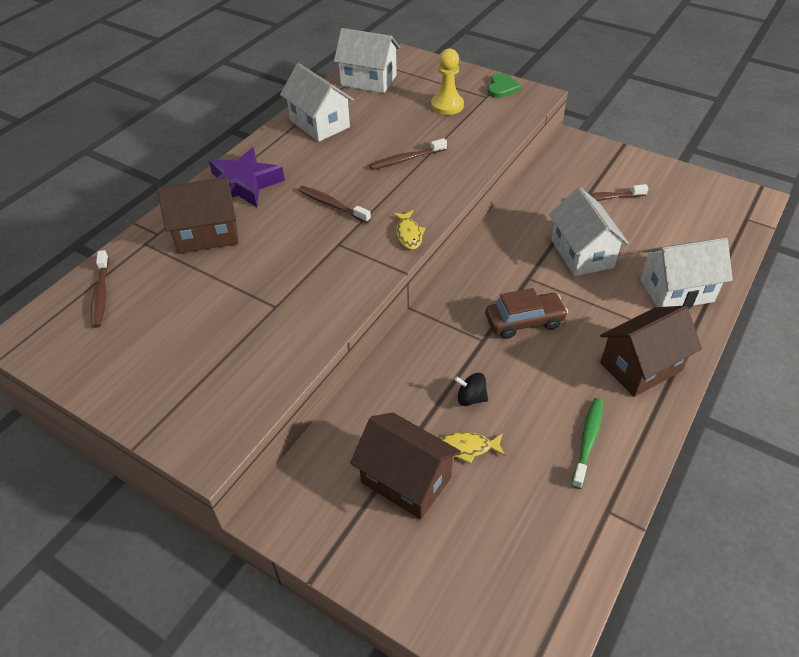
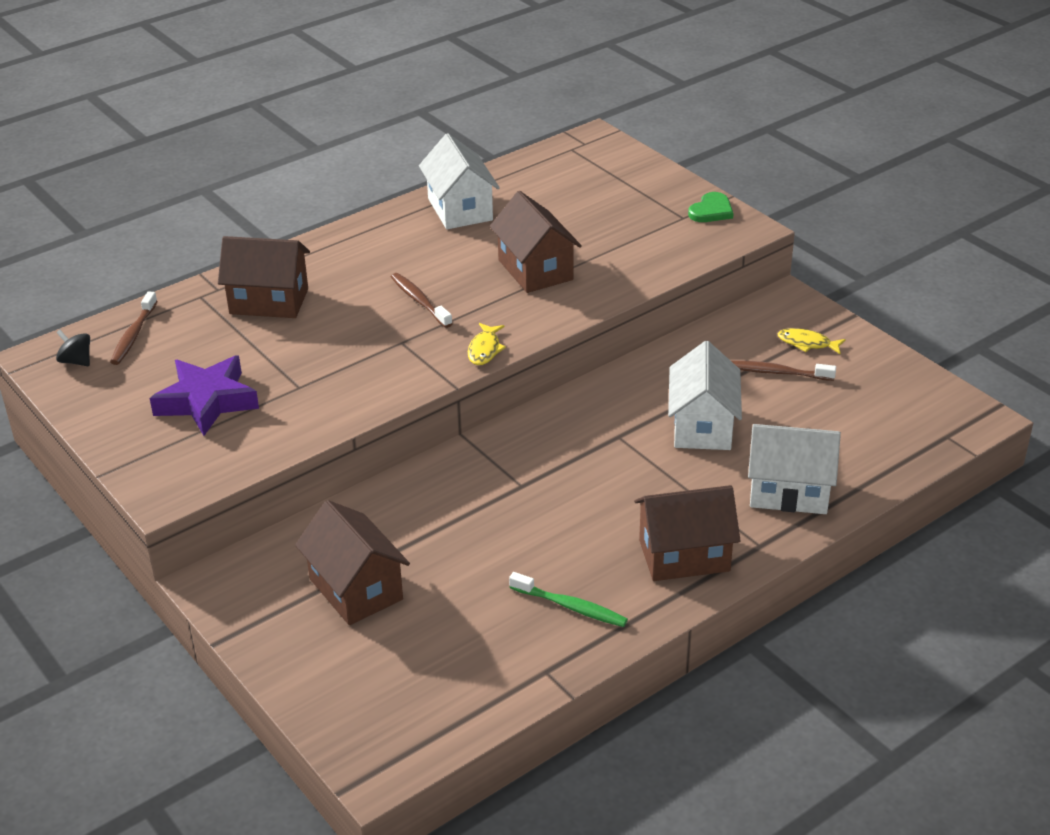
camera: 20 degrees right, 10 degrees down
purple star [209,147,285,207] -> purple star moved to [150,356,259,436]
white house [334,28,400,93] -> none
brown toothbrush [369,138,447,170] -> brown house [489,191,582,293]
yellow pawn [431,49,464,115] -> none
yellow fish [439,432,505,464] -> yellow fish moved to [778,328,846,355]
black spinning top [454,373,488,406] -> black spinning top moved to [56,330,90,366]
brown car [485,288,568,339] -> none
green toothbrush [572,398,603,489] -> green toothbrush turned 75 degrees clockwise [509,572,628,627]

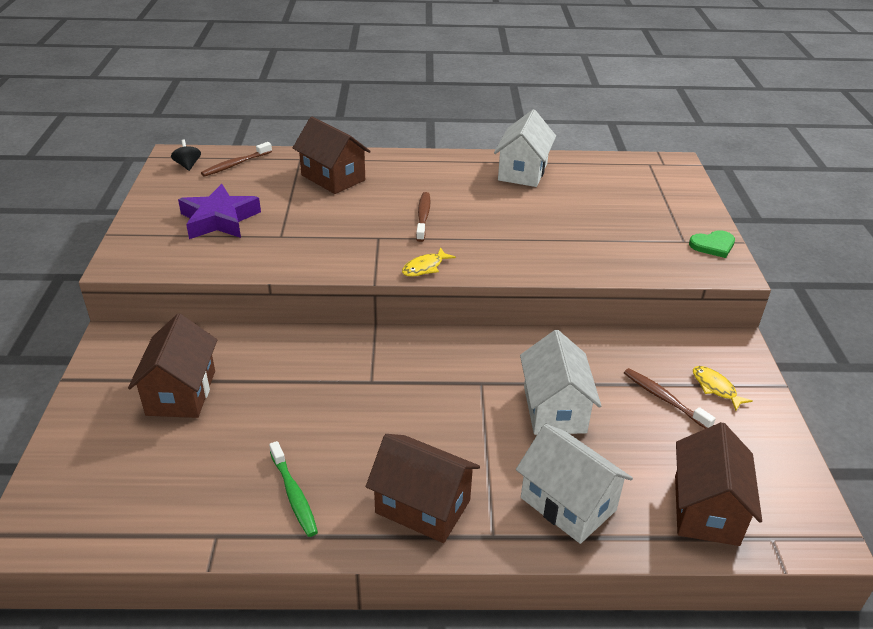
camera: 35 degrees right, 0 degrees up
brown house [489,191,582,293] -> brown house moved to [675,422,762,546]
white house [668,341,742,450] -> white house turned 45 degrees counterclockwise [520,330,601,435]

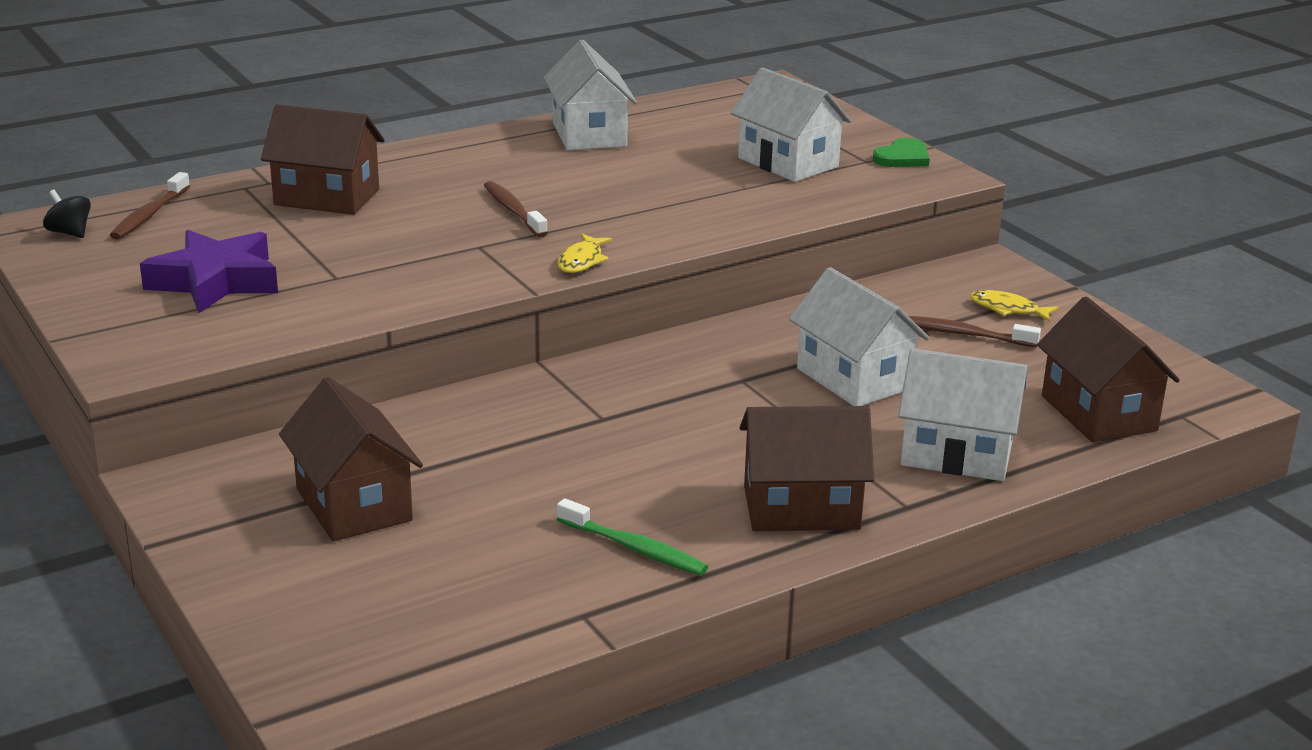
camera: 30 degrees left, 10 degrees down
none -> white house [731,67,851,182]

